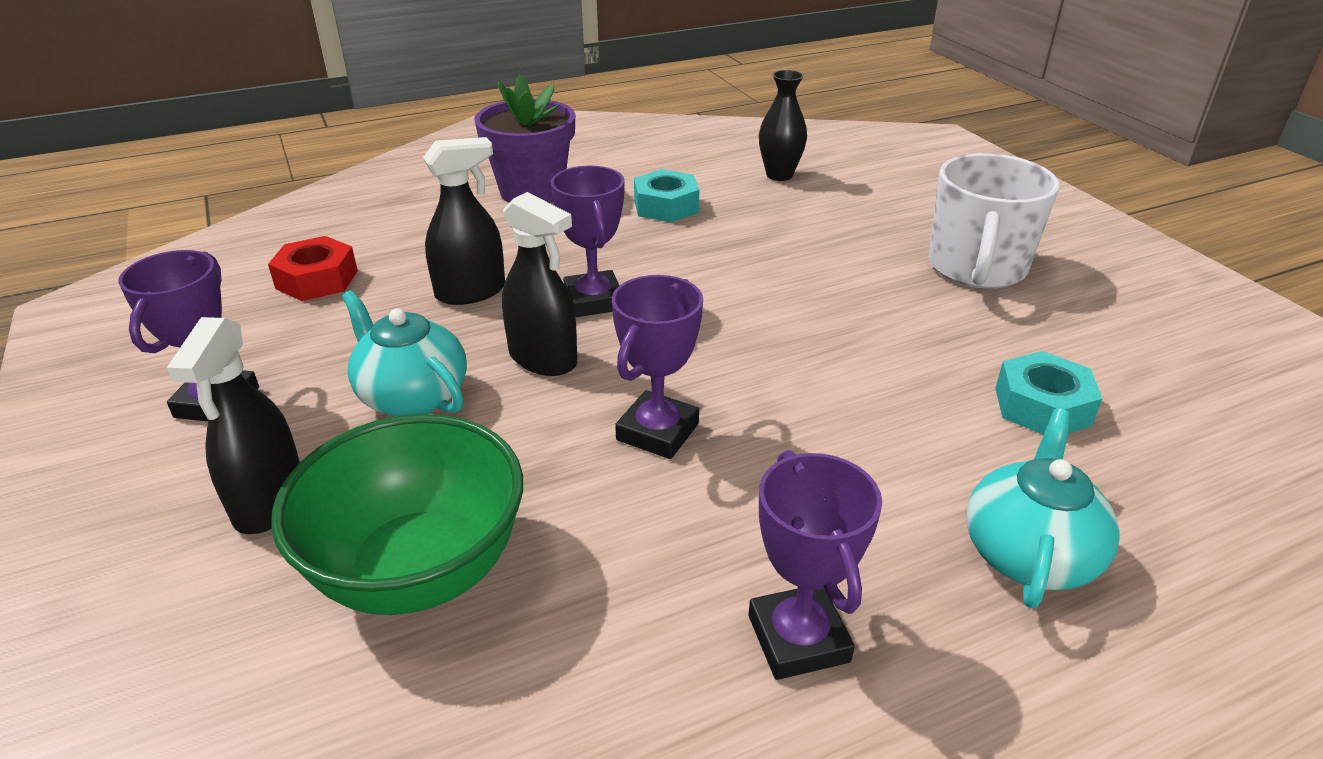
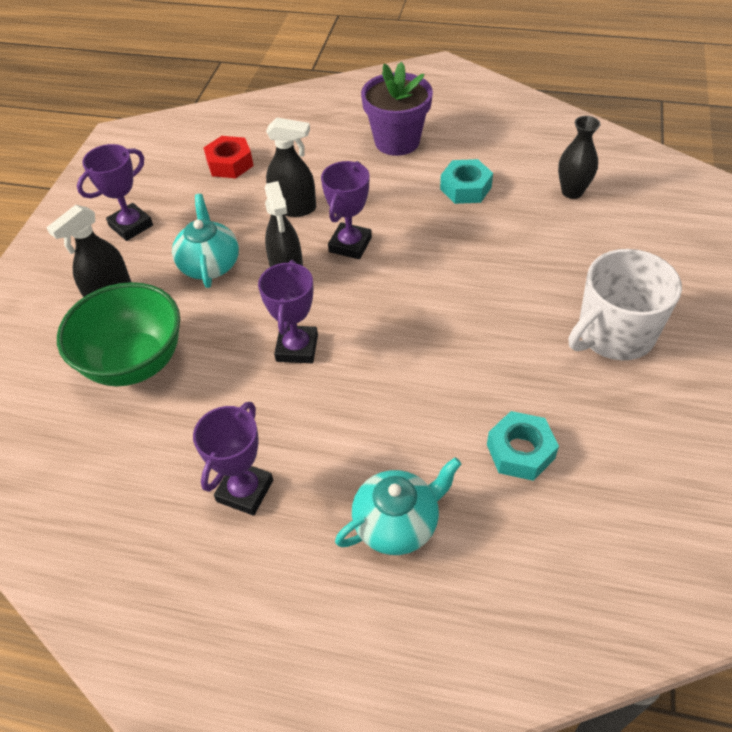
camera: 40 degrees right, 15 degrees up
purple trophy [612,275,703,459] -> purple trophy turned 60 degrees counterclockwise [258,260,318,363]

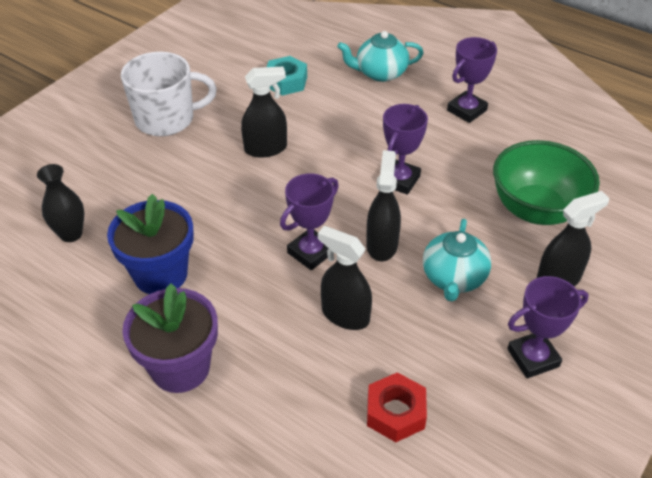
camera: 160 degrees left, 5 degrees down
turquoise nut [440,159,493,204] -> blue flower pot [107,194,194,294]
none -> black spray bottle [241,67,287,158]

